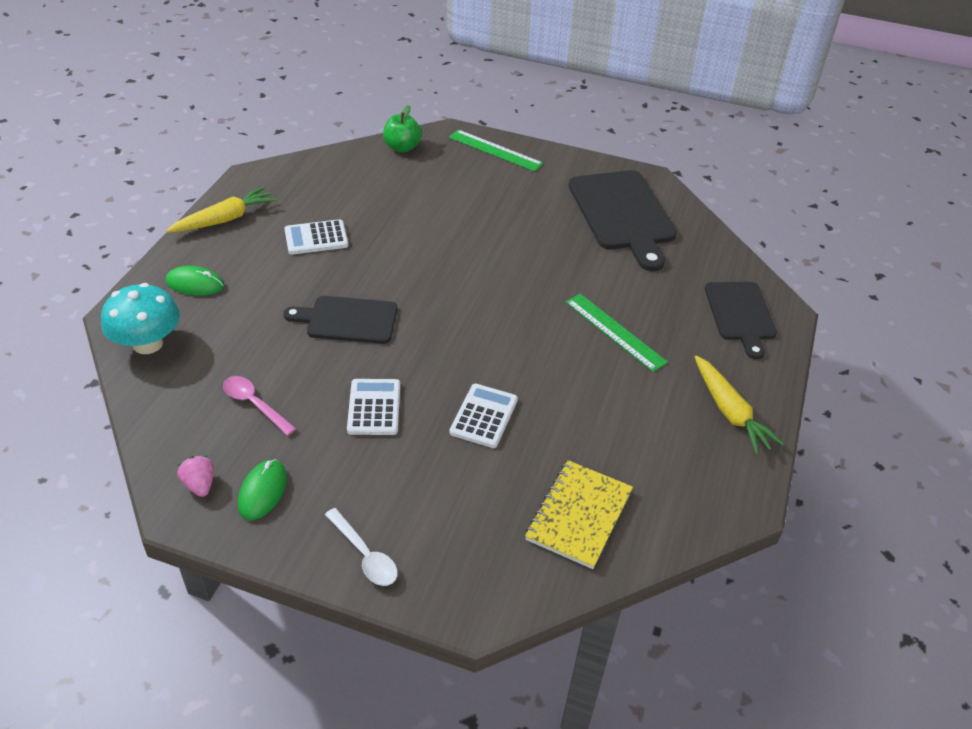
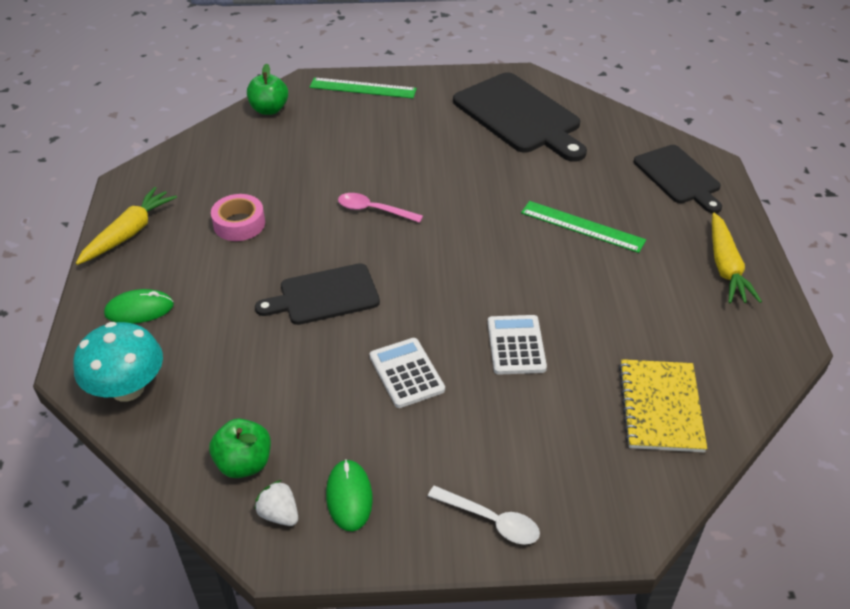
camera: 20 degrees left, 0 degrees up
pink strawberry [177,455,214,497] -> white strawberry [254,480,298,526]
pink spoon [223,376,296,436] -> pink spoon moved to [338,193,423,223]
white calculator [284,219,348,255] -> pink tape [211,194,265,241]
yellow carrot [695,356,784,454] -> yellow carrot turned 45 degrees clockwise [712,213,762,303]
none -> green apple [209,419,271,478]

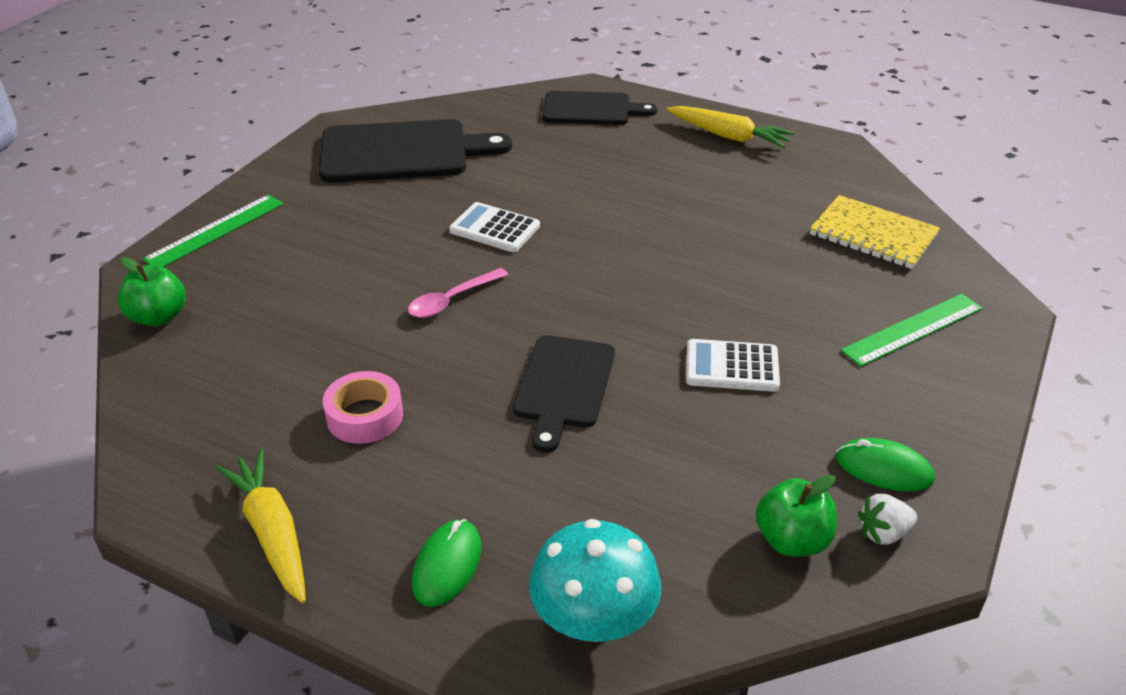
camera: 60 degrees left, 5 degrees down
white spoon [428,485,540,545] -> none
white calculator [488,315,547,375] -> white calculator moved to [449,202,540,252]
green ruler [521,201,646,253] -> green ruler moved to [841,294,983,367]

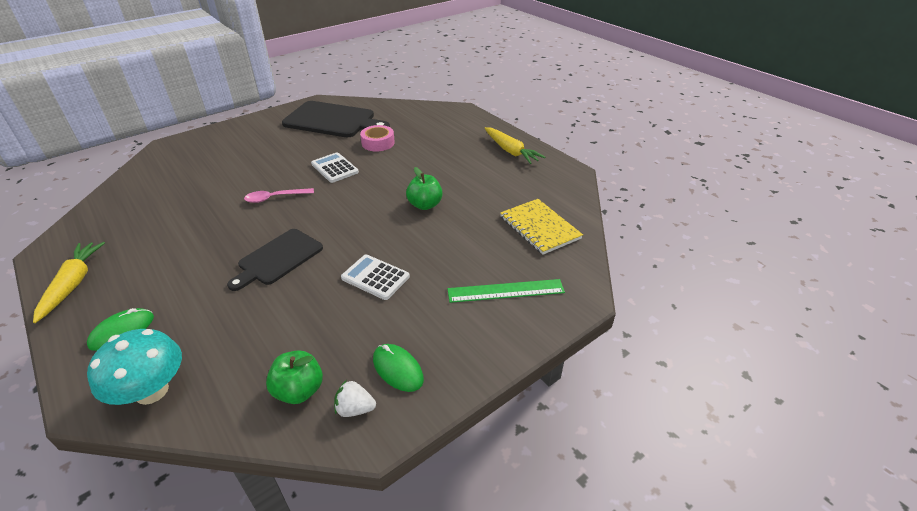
camera: 25 degrees right, 0 degrees up
green apple [118,257,186,326] -> green apple moved to [406,167,443,210]
green ruler [143,194,284,267] -> none
pink tape [323,371,403,444] -> pink tape moved to [360,125,395,151]
black cutting board [543,91,657,125] -> none

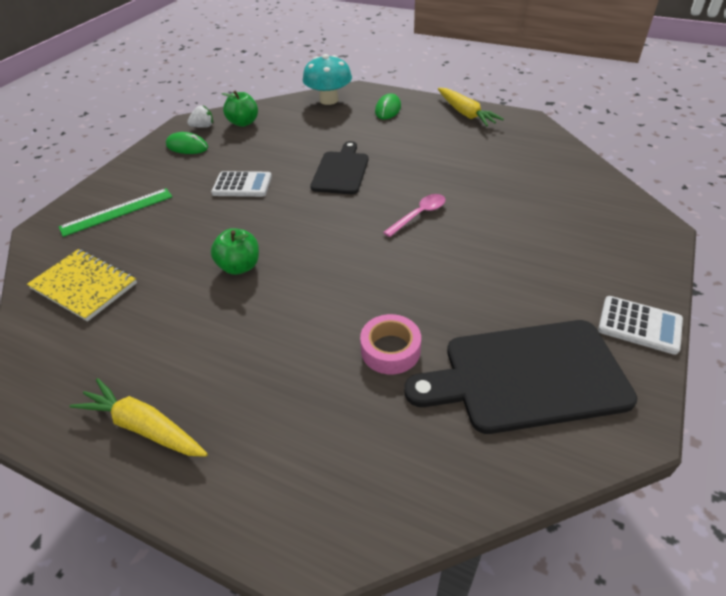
camera: 155 degrees right, 5 degrees up
white calculator [311,152,359,183] -> white calculator moved to [598,296,683,355]

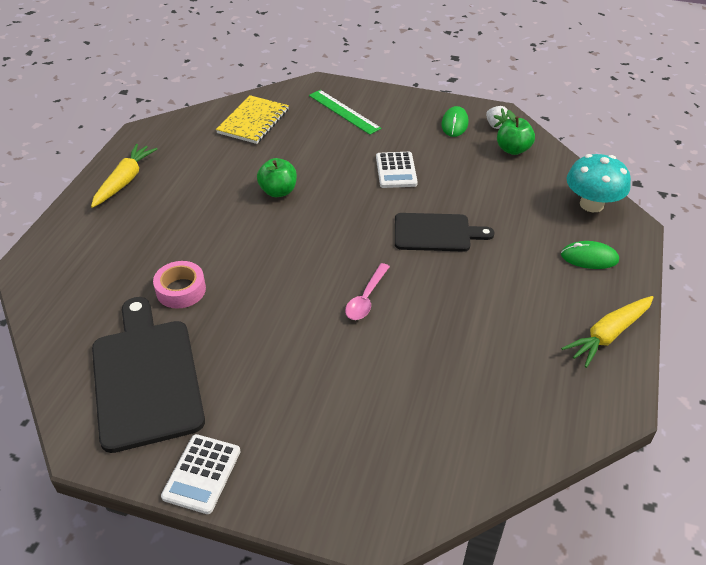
camera: 80 degrees right, 0 degrees up
pink spoon [383,194,446,237] -> pink spoon turned 75 degrees clockwise [345,263,390,320]

